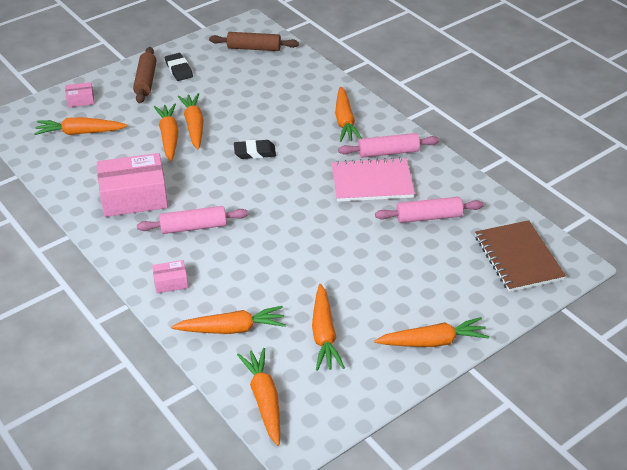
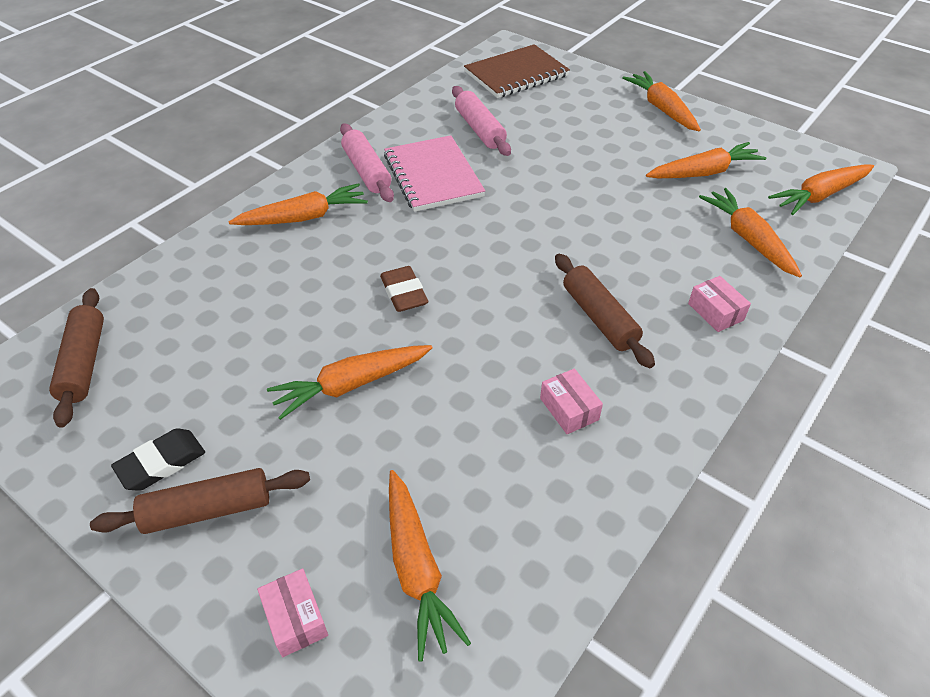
camera: 105 degrees left, 5 degrees up
pink box [97,153,168,217] -> pink box [540,369,603,434], size x0.46
pink rolling pin [137,206,248,234] -> brown rolling pin [555,254,655,368]
orange carrot [154,104,179,161] -> none
black eraser [234,140,276,159] -> brown eraser [380,266,429,312]

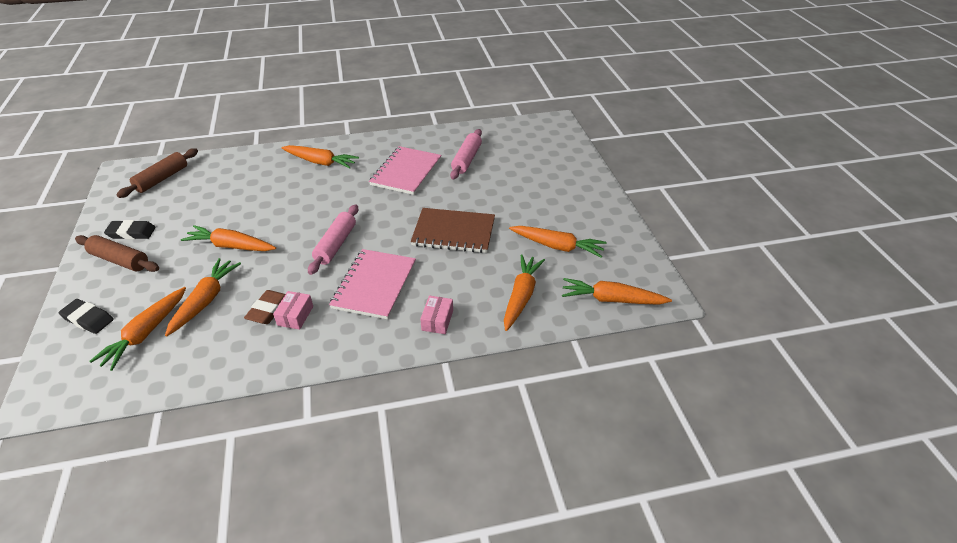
camera: 40 degrees right, 5 degrees down
pink box [257,568,328,657] -> black eraser [58,299,114,334]
pink rolling pin [340,123,394,202] -> pink rolling pin moved to [308,204,358,275]
brown eraser [380,266,429,312] -> brown eraser moved to [244,290,285,324]
brown notebook [464,44,570,98] -> brown notebook moved to [411,208,495,253]
brown rolling pin [555,254,655,368] -> pink notebook [329,249,416,319]
orange carrot [622,71,701,131] -> orange carrot moved to [165,258,241,336]

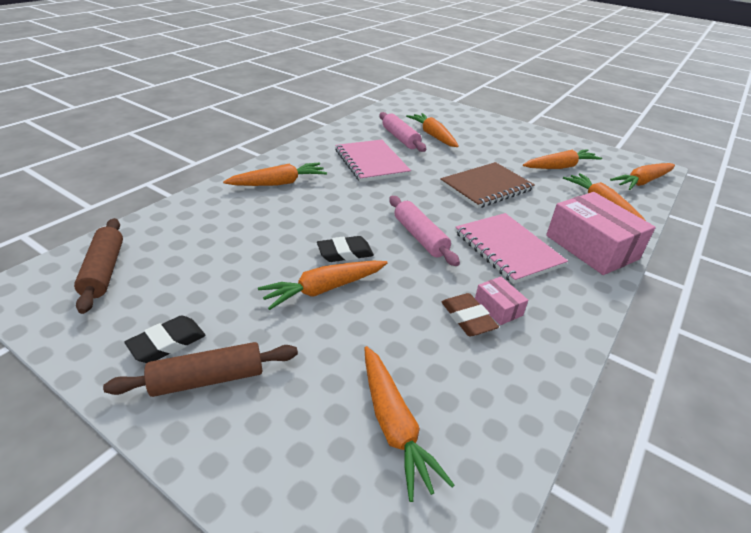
camera: 45 degrees left, 5 degrees down
black eraser [58,299,114,334] -> black eraser moved to [317,236,374,262]
orange carrot [165,258,241,336] -> orange carrot moved to [406,113,459,147]
pink box [420,296,453,334] -> pink box [546,192,656,275], size x2.16

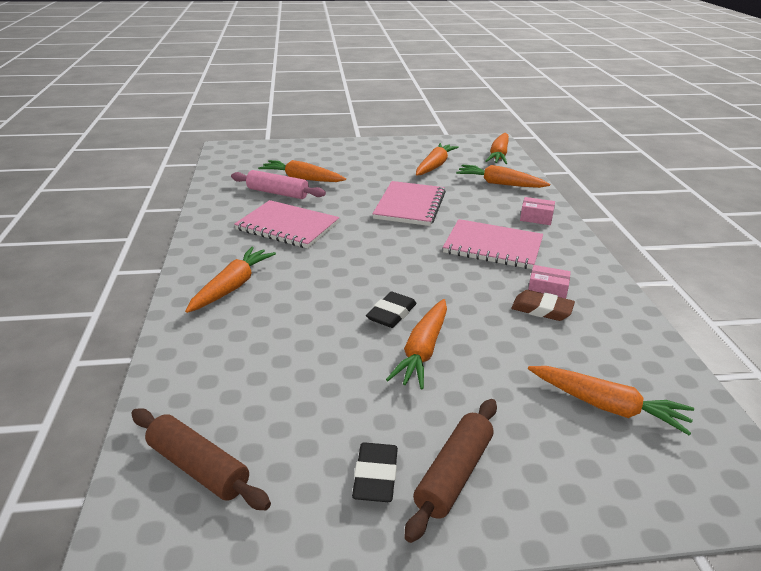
camera: 40 degrees left, 5 degrees down
pink rolling pin [389,196,460,266] -> none
brown notebook [440,162,535,209] -> pink notebook [372,181,446,226]
pink box [546,192,656,275] -> pink box [520,197,555,225], size x0.46

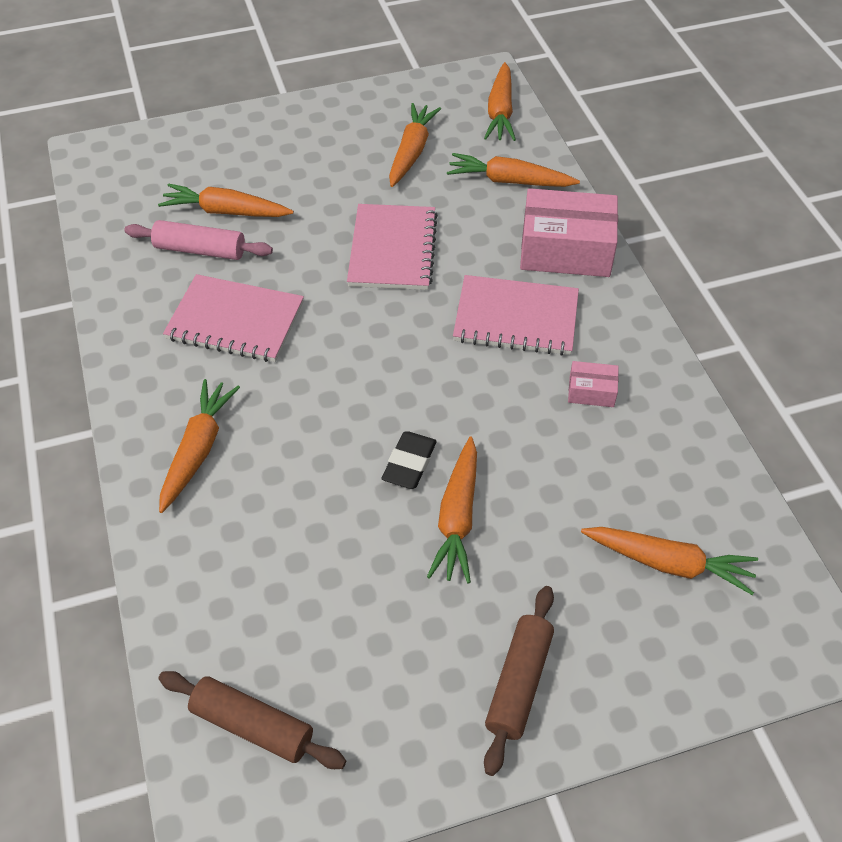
camera: 10 degrees left, 20 degrees up
black eraser [352,442,398,502] -> none
brown eraser [511,290,575,321] -> none
pink box [520,197,555,225] -> pink box [520,188,618,277], size x2.16

